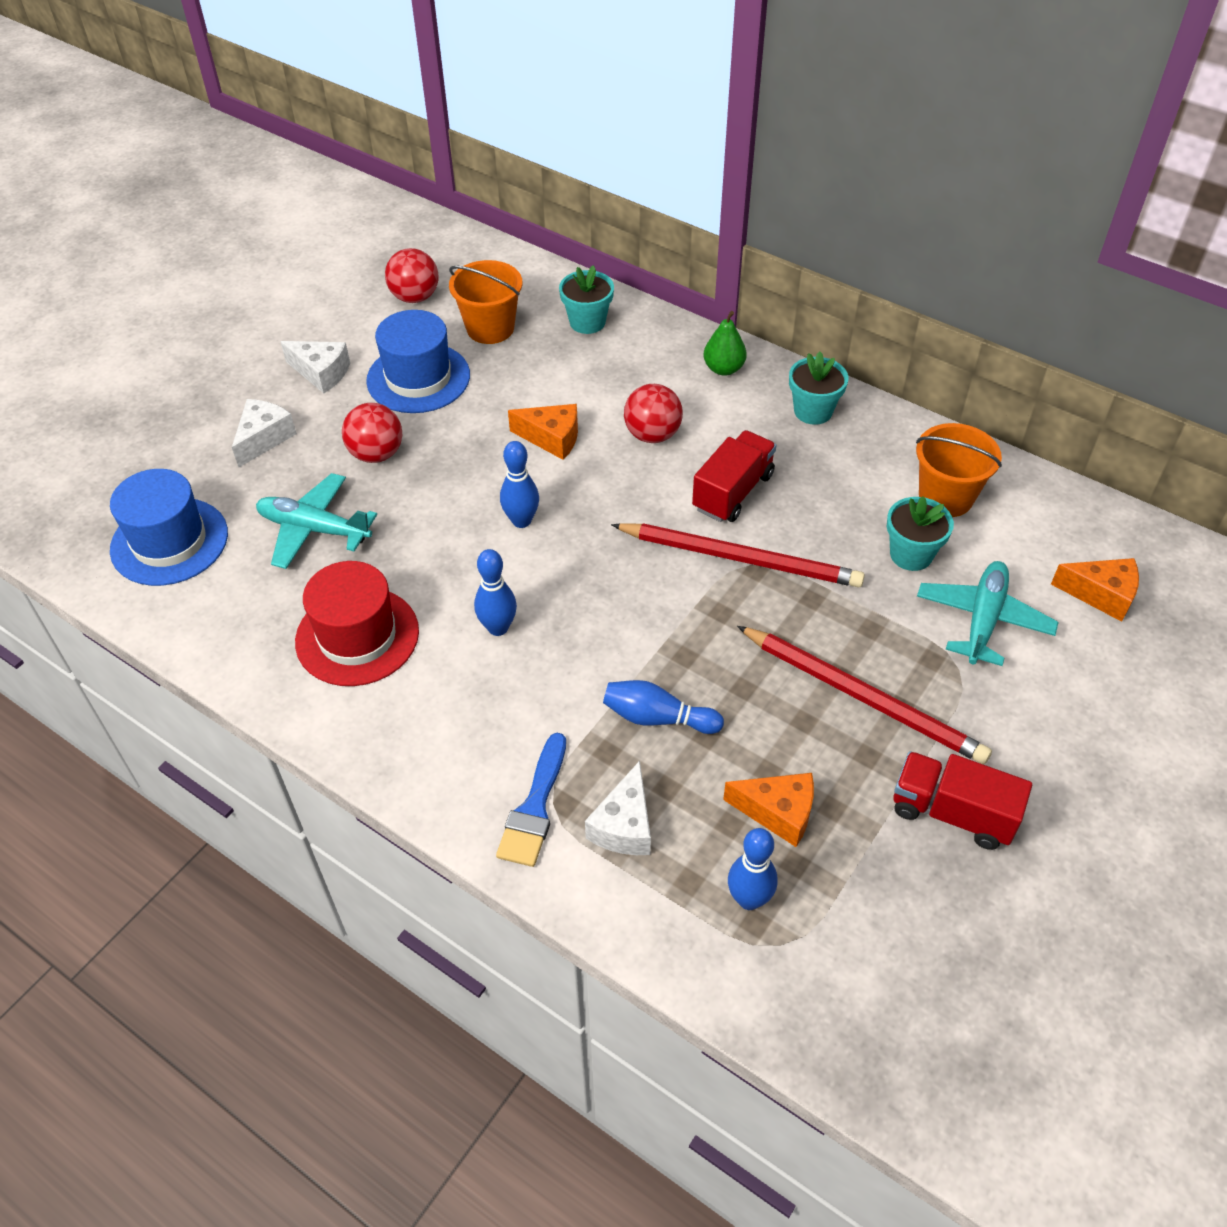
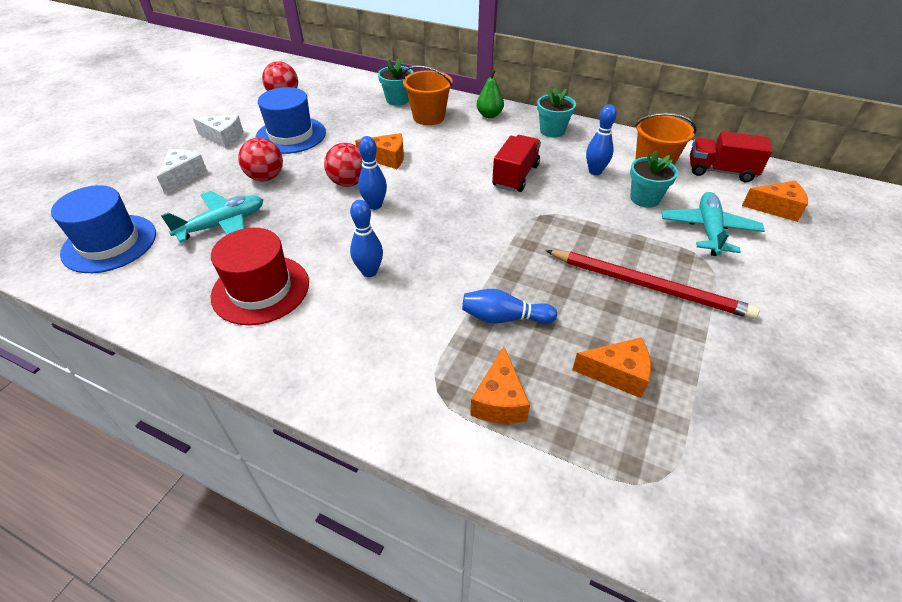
camera: 10 degrees left, 5 degrees down
turquoise plane [256,473,377,569] -> turquoise plane turned 135 degrees clockwise [161,191,263,243]
orange bucket [449,260,522,344] -> orange bucket moved to [403,66,453,125]
blue brush [496,733,566,867] -> none
white cheese [585,761,651,855] -> orange cheese [470,347,530,424]
red pencil [611,523,865,588] -> none
red ball [624,384,683,443] -> red ball moved to [324,143,363,187]
blue bowling pin [728,828,778,910] -> blue bowling pin moved to [586,104,617,175]
red truck [893,751,1032,850] -> red truck moved to [690,131,773,182]

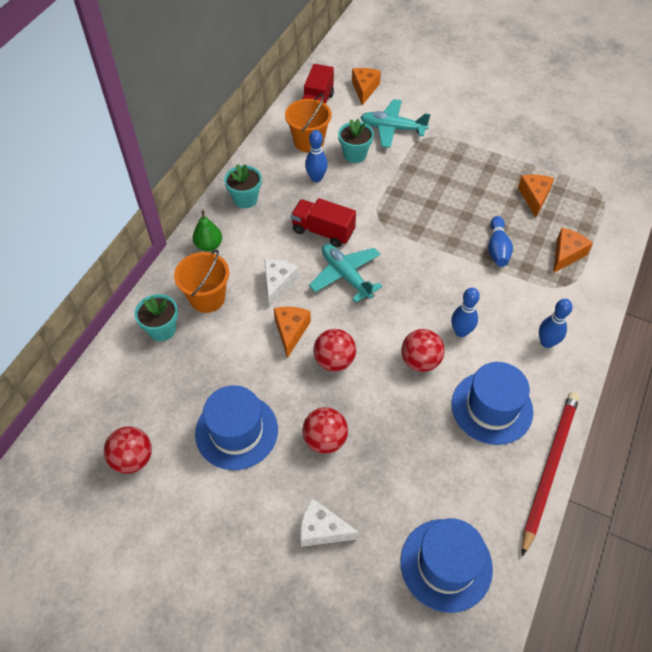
camera: 90 degrees left, 10 degrees up
turquoise plane [161,191,263,243] -> turquoise plane moved to [309,244,383,302]
white cheese [193,115,244,148] -> white cheese moved to [264,259,299,308]
red hat [211,228,309,325] -> blue hat [452,362,533,445]
blue bowling pin [358,136,387,210] -> blue bowling pin moved to [539,299,573,348]
orange cheese [470,347,530,424] -> orange cheese turned 60 degrees counterclockwise [553,228,593,273]
red pencil [545,250,760,319] -> red pencil moved to [522,392,580,556]
none -> red ball [401,329,444,372]

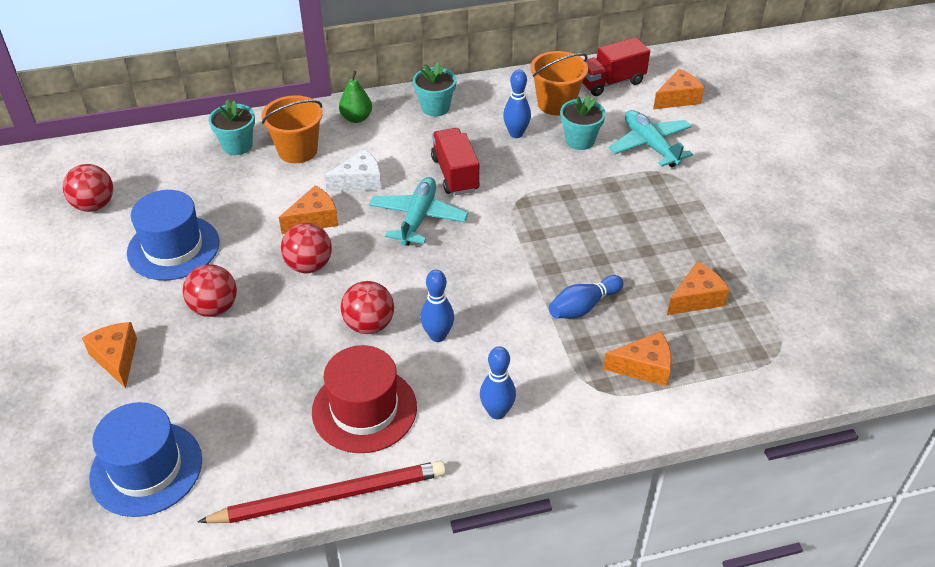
camera: 50 degrees right, 10 degrees down
white cheese [300,498,359,547] -> orange cheese [82,322,137,388]
blue hat [452,362,533,445] -> red hat [312,345,417,453]

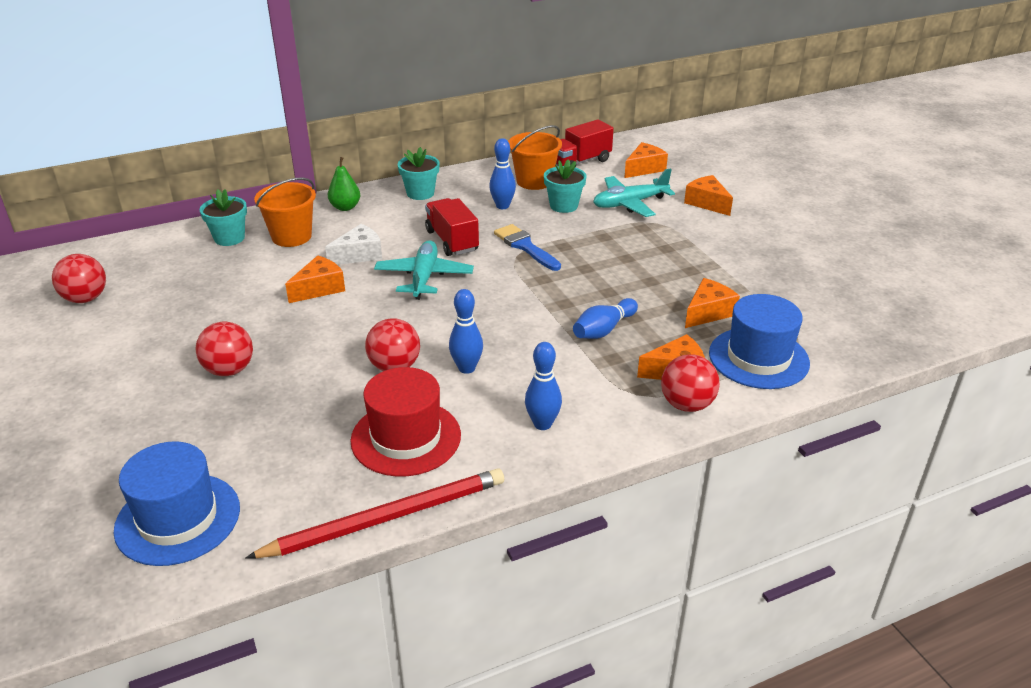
camera: 10 degrees left, 10 degrees down
orange cheese [82,322,137,388] -> orange cheese moved to [684,175,733,216]
blue hat [127,190,219,280] -> blue hat moved to [709,294,810,389]
red ball [281,223,332,273] -> red ball moved to [661,354,720,412]
turquoise plane [609,110,693,167] -> turquoise plane turned 75 degrees counterclockwise [593,168,675,217]
none -> blue brush [494,224,561,271]

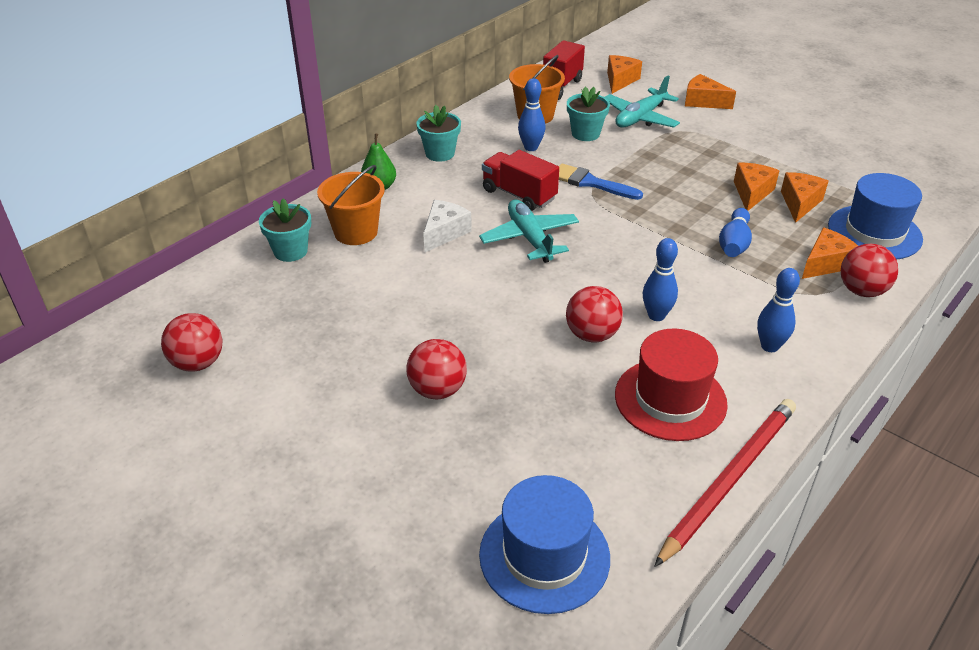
camera: 25 degrees left, 5 degrees up
orange cheese [285,255,345,303] -> orange cheese moved to [734,163,779,211]

